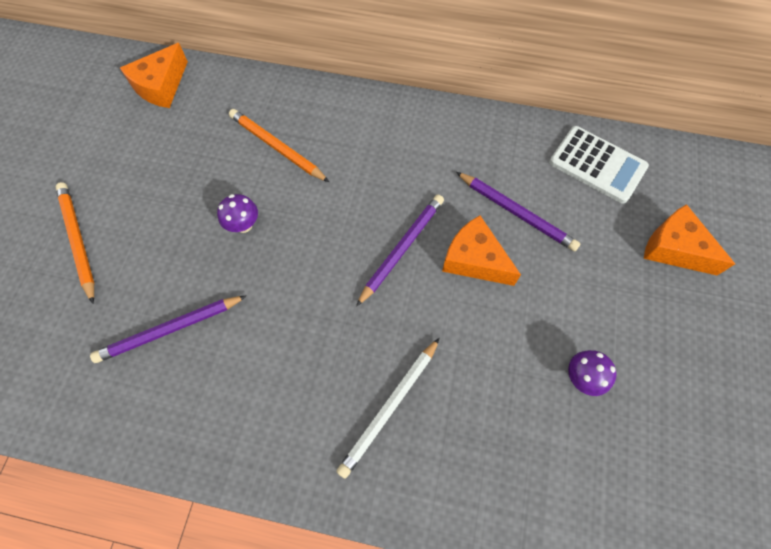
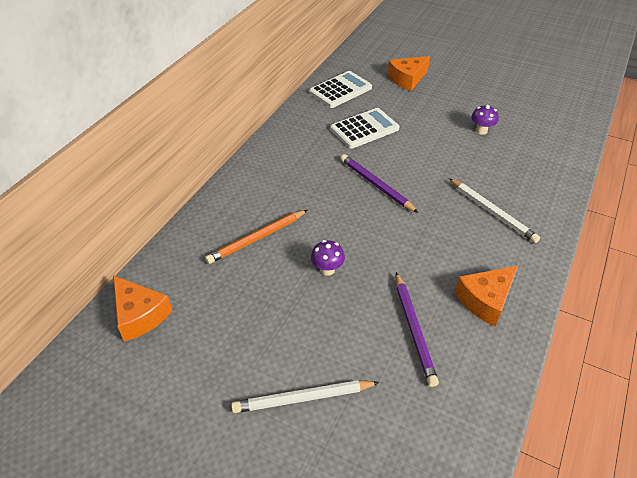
camera: 75 degrees left, 20 degrees down
orange pencil [56,182,94,304] -> white pencil [231,380,380,413]
orange cheese [442,215,521,286] -> orange cheese moved to [455,266,518,327]
purple pencil [456,172,581,251] -> white calculator [330,108,399,149]

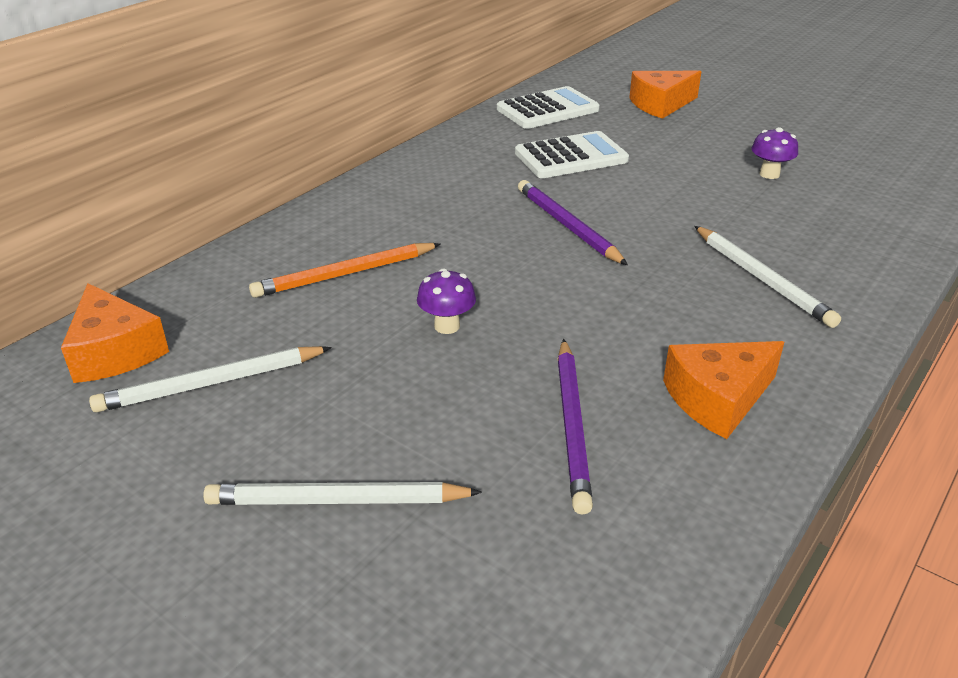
camera: 10 degrees right, 10 degrees down
none -> white pencil [89,346,332,413]

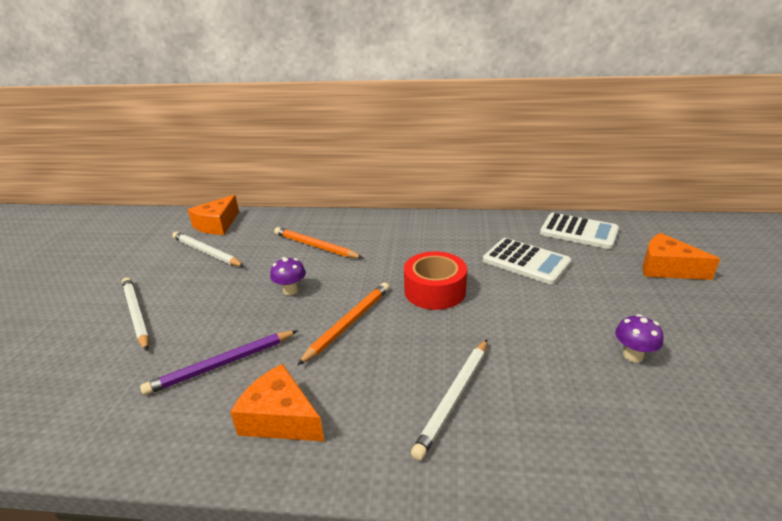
camera: 60 degrees right, 5 degrees down
purple pencil [518,180,628,265] -> red tape [404,251,467,310]
none -> orange pencil [297,282,389,366]

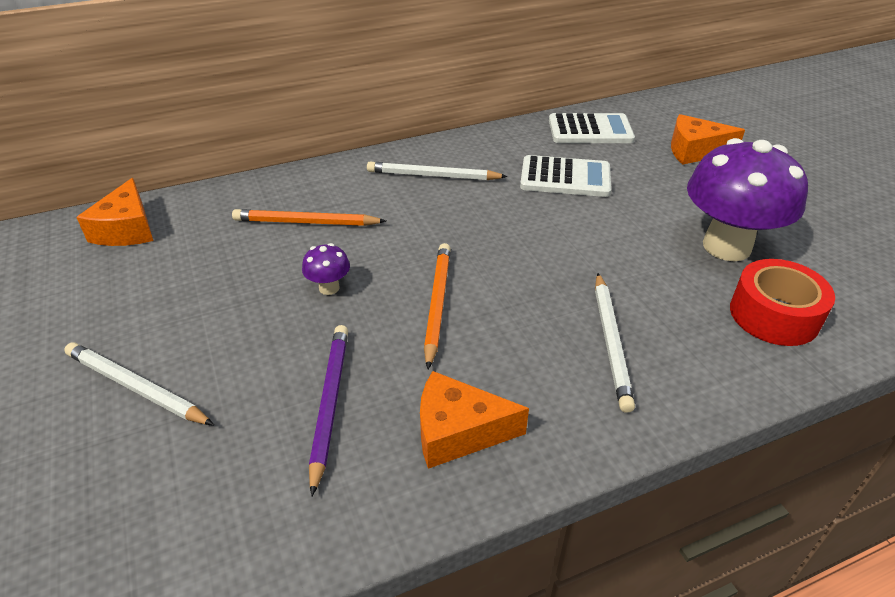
camera: 30 degrees left, 10 degrees up
purple pencil [140,330,298,395] -> purple pencil turned 150 degrees clockwise [309,325,348,496]
white pencil [172,231,244,267] -> white pencil moved to [367,162,508,180]
red tape [404,251,467,310] -> red tape moved to [730,259,835,346]
purple mushroom [615,314,663,362] -> purple mushroom [687,138,808,261], size x2.43

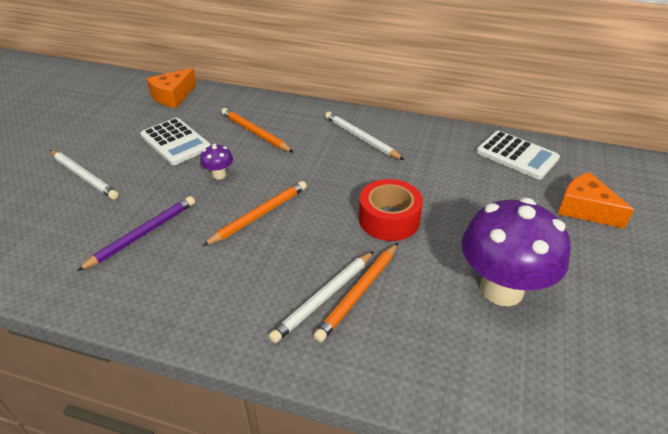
camera: 40 degrees right, 0 degrees up
white pencil [64,342,214,425] -> white pencil turned 150 degrees clockwise [50,150,119,200]
orange cheese [420,371,529,469] -> none
white calculator [520,155,611,197] -> white calculator moved to [140,118,211,165]
red tape [730,259,835,346] -> red tape moved to [359,179,423,241]
none -> orange pencil [314,243,398,342]

